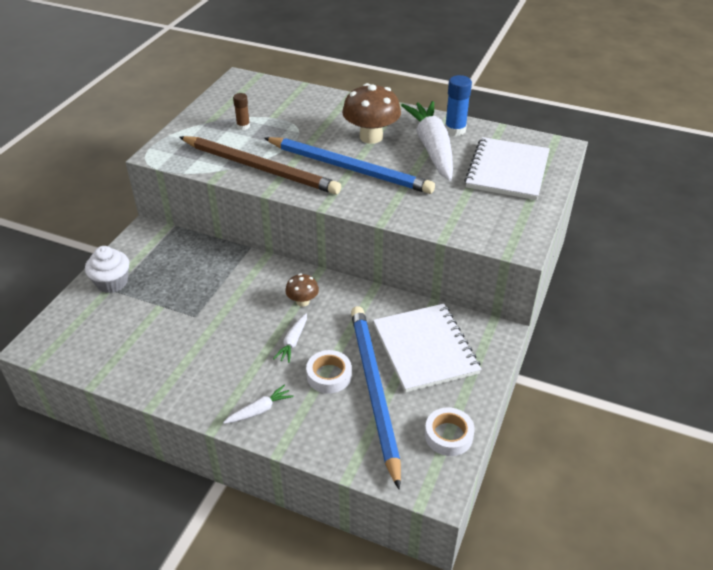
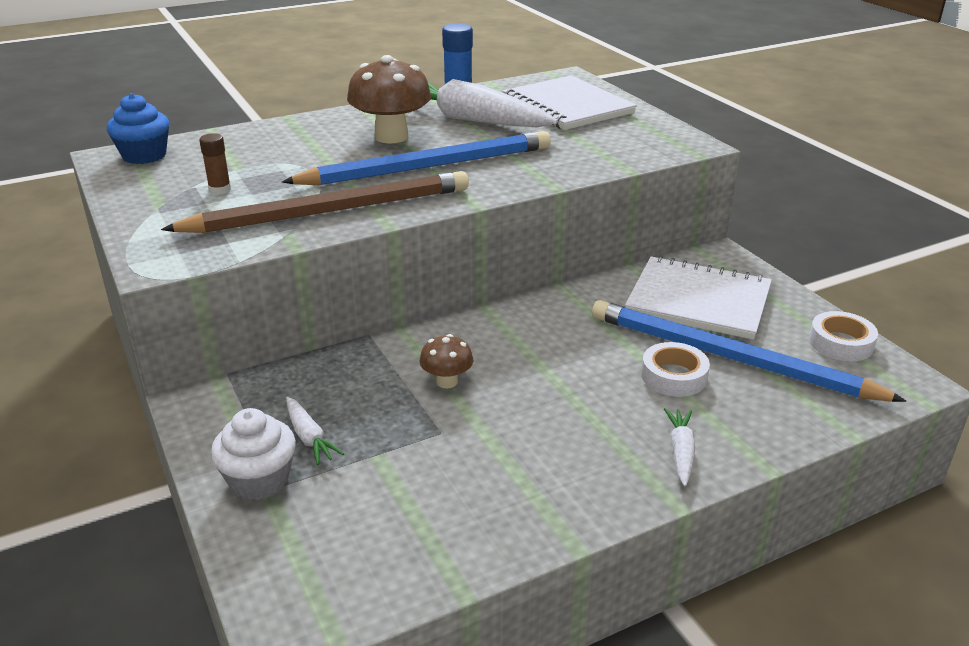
camera: 50 degrees left, 10 degrees down
white carrot [273,313,307,363] -> white carrot moved to [286,397,344,465]
brown mushroom [285,274,319,307] -> brown mushroom moved to [420,334,473,388]
none -> blue cupcake [107,93,169,164]

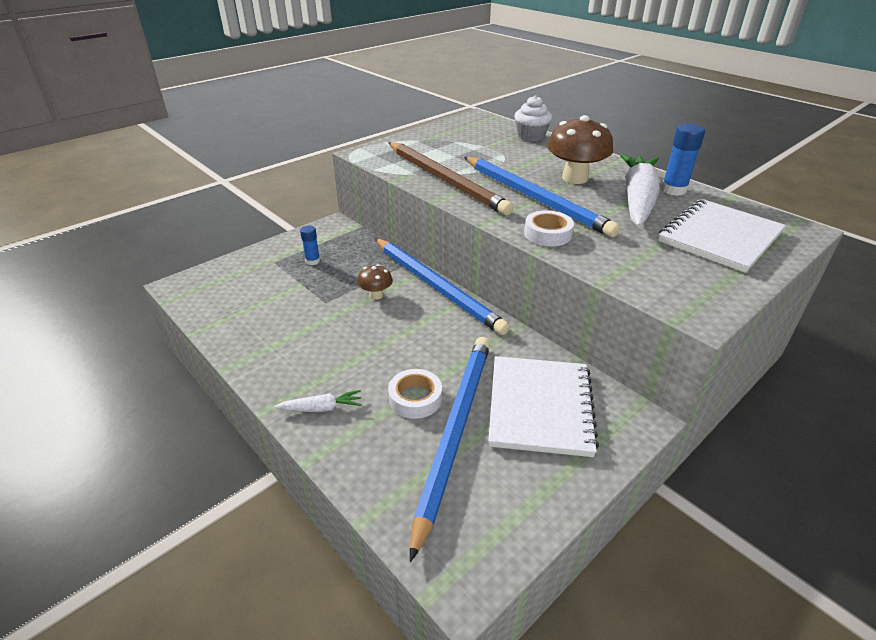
camera: 75 degrees right, 5 degrees up
blue cupcake [107,93,169,164] -> none
brown glue stick [199,133,231,195] -> none
white cupcake [211,408,296,500] -> white cupcake moved to [514,95,552,142]
white carrot [286,397,344,465] -> blue glue stick [300,225,320,265]
white tape [809,311,878,361] -> white tape moved to [524,210,574,246]
none -> blue pencil [375,238,510,335]

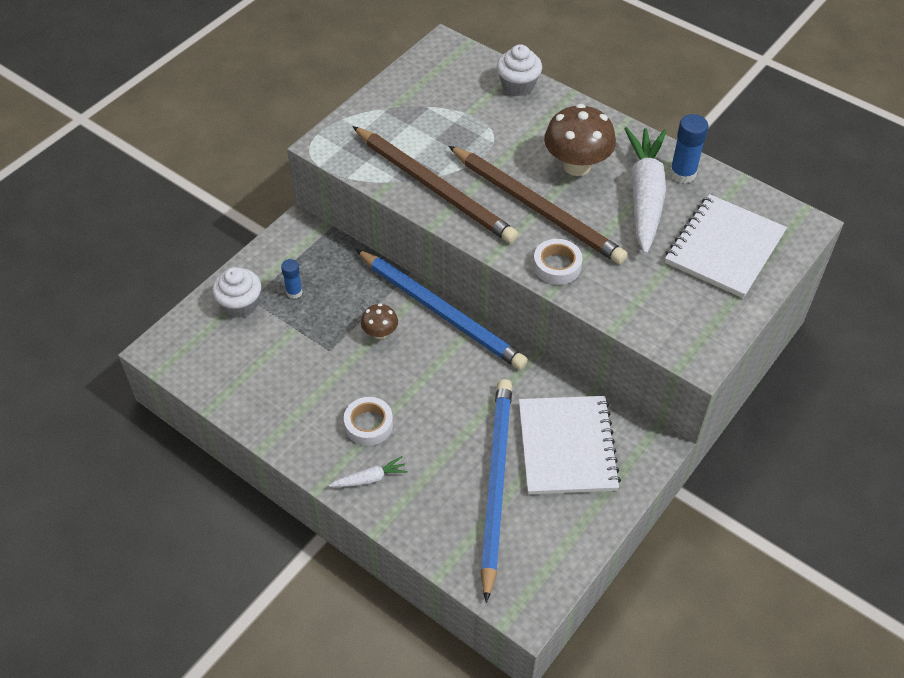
camera: 10 degrees left, 15 degrees up
white tape [388,369,442,419] -> white tape moved to [344,397,393,446]
blue pencil [464,157,620,237] -> brown pencil [449,146,628,264]
none -> white cupcake [212,267,261,318]

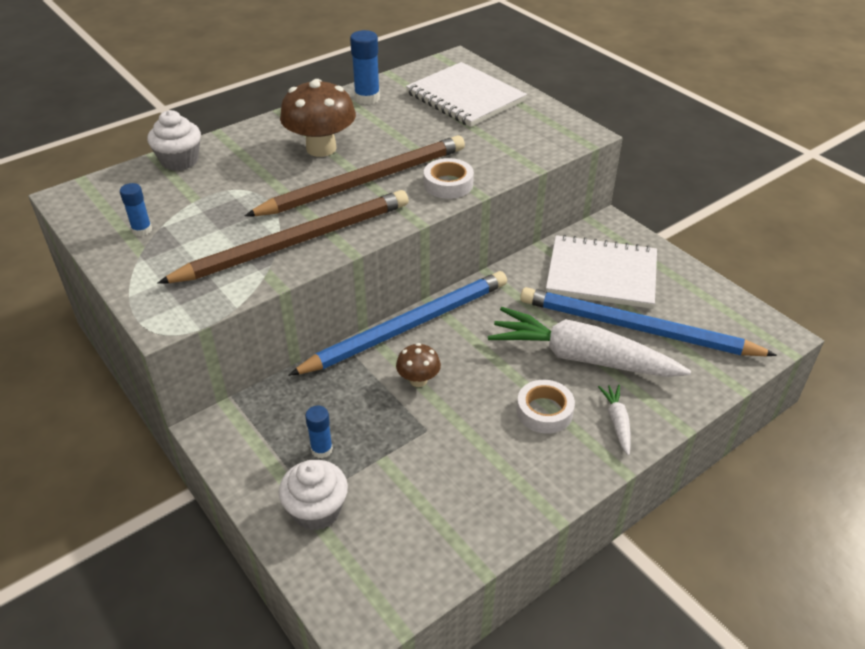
camera: 75 degrees left, 10 degrees down
white carrot [624,127,667,254] -> white carrot moved to [488,307,691,377]
none -> blue glue stick [120,183,152,236]

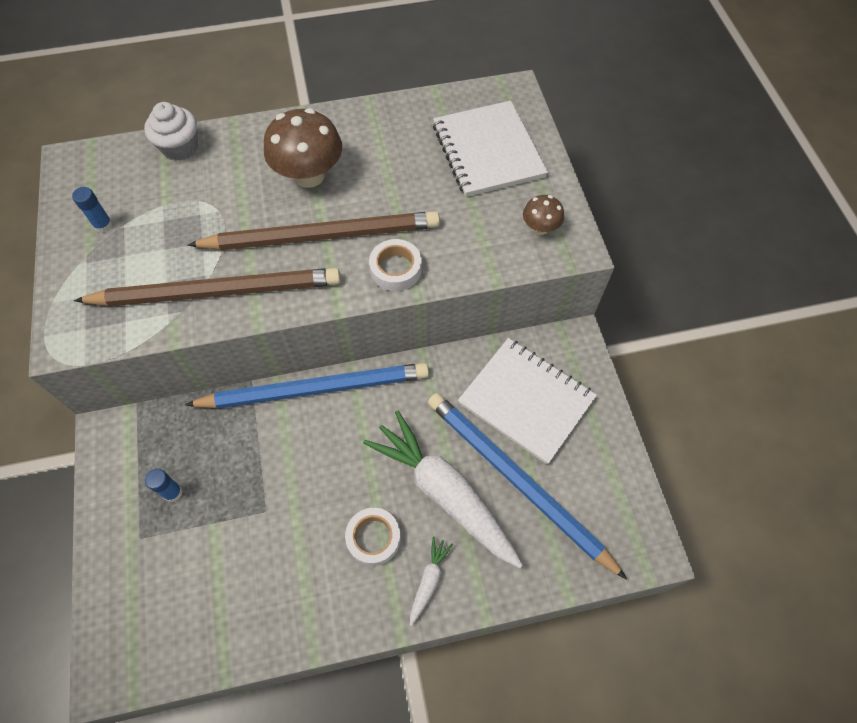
camera: 25 degrees right, 20 degrees up
white cupcake [279,460,348,531] -> none
blue glue stick [350,30,380,104] -> none
brown mushroom [396,343,441,387] -> brown mushroom moved to [523,195,564,235]

